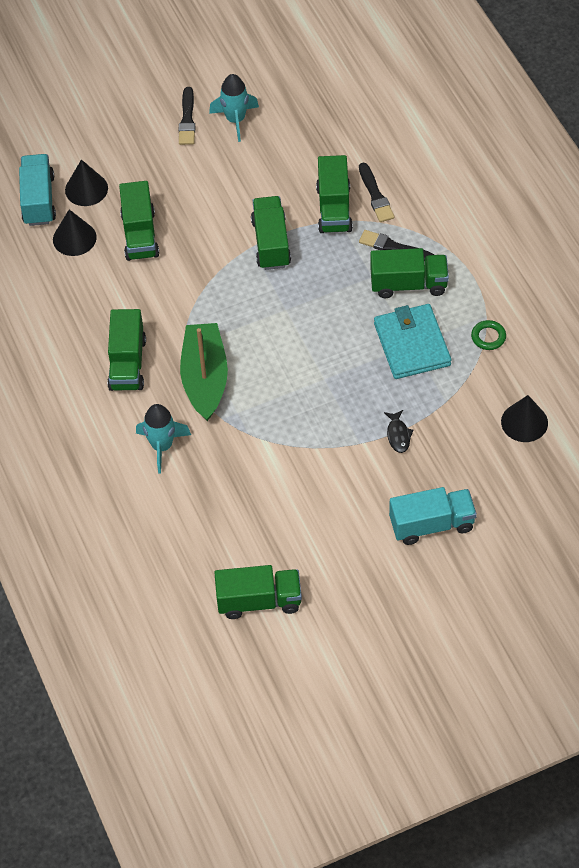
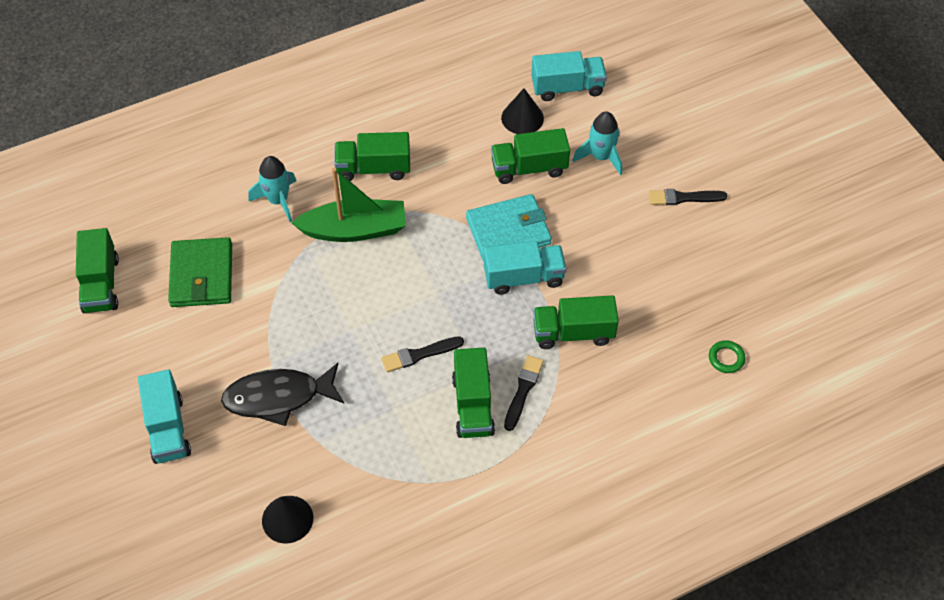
camera: 85 degrees right, 0 degrees up
black cone [65,160,108,206] -> none
turquoise rocket [209,74,259,142] -> turquoise rocket moved to [572,112,622,176]
green truck [251,196,291,270] -> turquoise truck [484,241,566,295]
black brush [359,163,394,222] -> black brush moved to [381,336,464,372]
turquoise wallet [374,304,451,379] -> turquoise wallet moved to [466,194,552,261]
black fish [384,410,414,453] -> black fish [221,363,344,426], size x2.28
green ring [471,320,506,350] -> green ring moved to [709,340,746,373]
none -> green wallet [168,237,232,307]

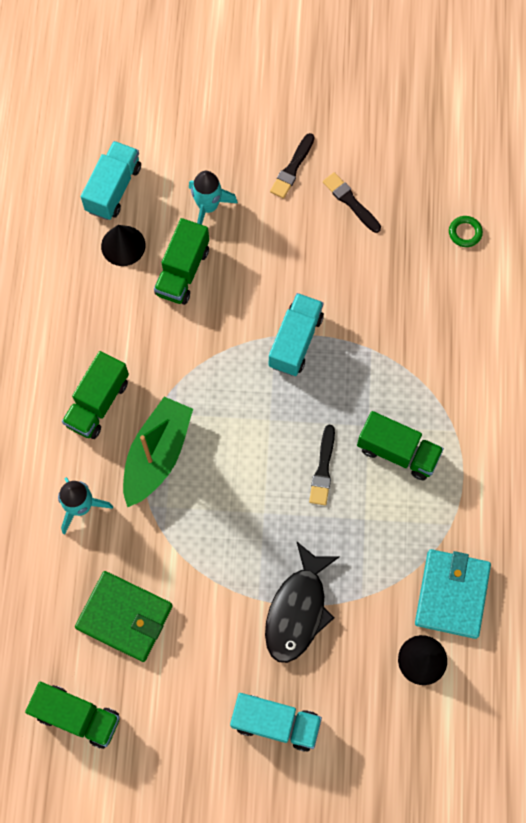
camera: 60 degrees left, 15 degrees up
turquoise wallet [466,194,552,261] -> turquoise wallet moved to [415,549,491,639]
black brush [504,355,544,431] -> black brush moved to [323,172,381,233]
green truck [533,295,619,349] -> none

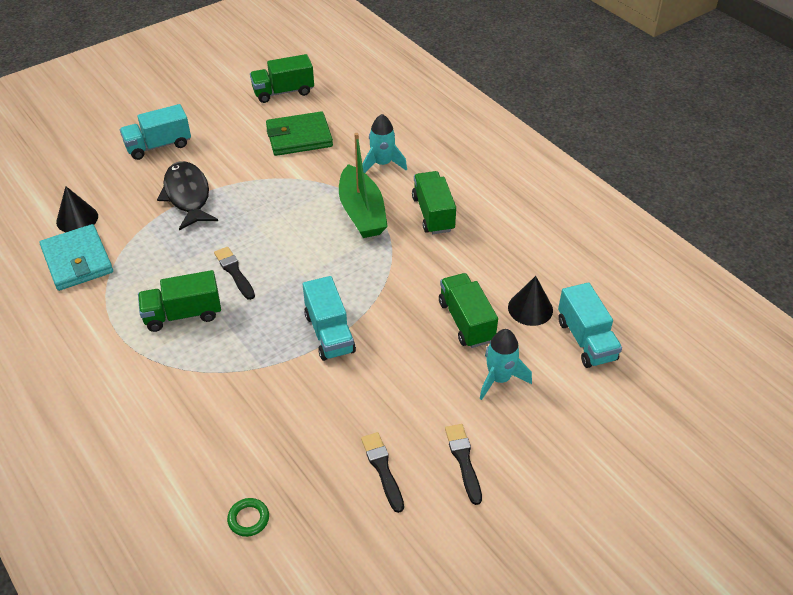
camera: 140 degrees right, 25 degrees down
black brush [323,172,381,233] -> black brush turned 120 degrees counterclockwise [361,432,404,513]

